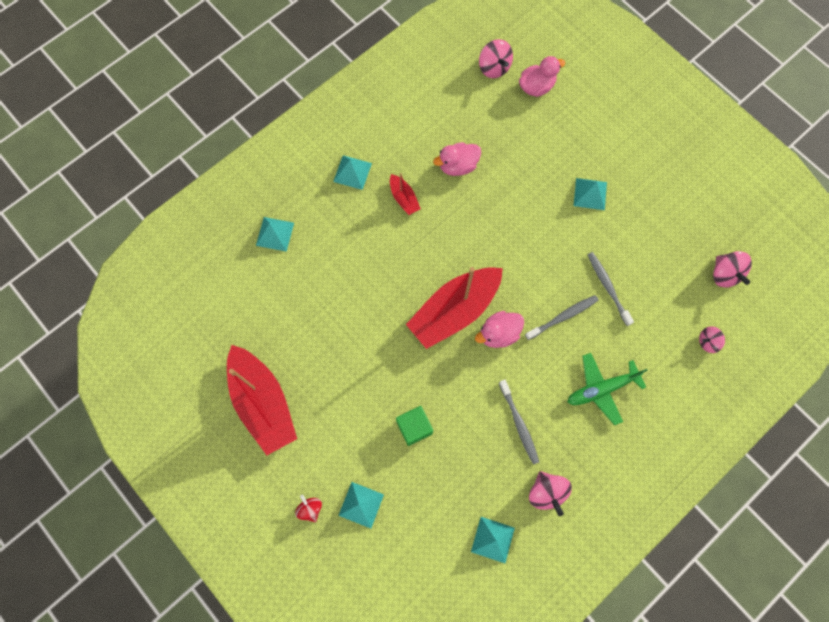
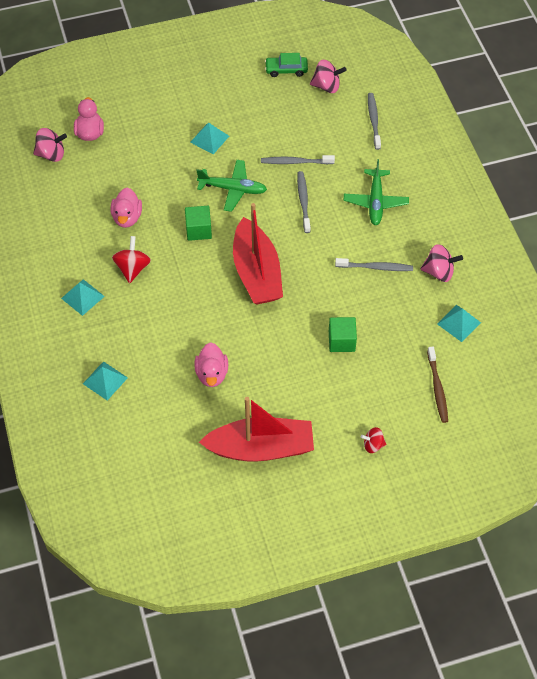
camera: 65 degrees left, 15 degrees down
turquoise pyramid [338,482,384,529] -> none
red boat [390,173,421,215] -> red spinning top [112,236,151,283]
pink duck [475,311,524,348] -> pink duck moved to [194,342,228,387]
pink spinning top [699,326,725,353] -> grey toothbrush [368,93,381,150]
none -> green cube [185,206,212,241]
none -> green plane [196,160,267,212]
none -> green car [265,53,308,77]
none -> brown toothbrush [427,347,448,423]

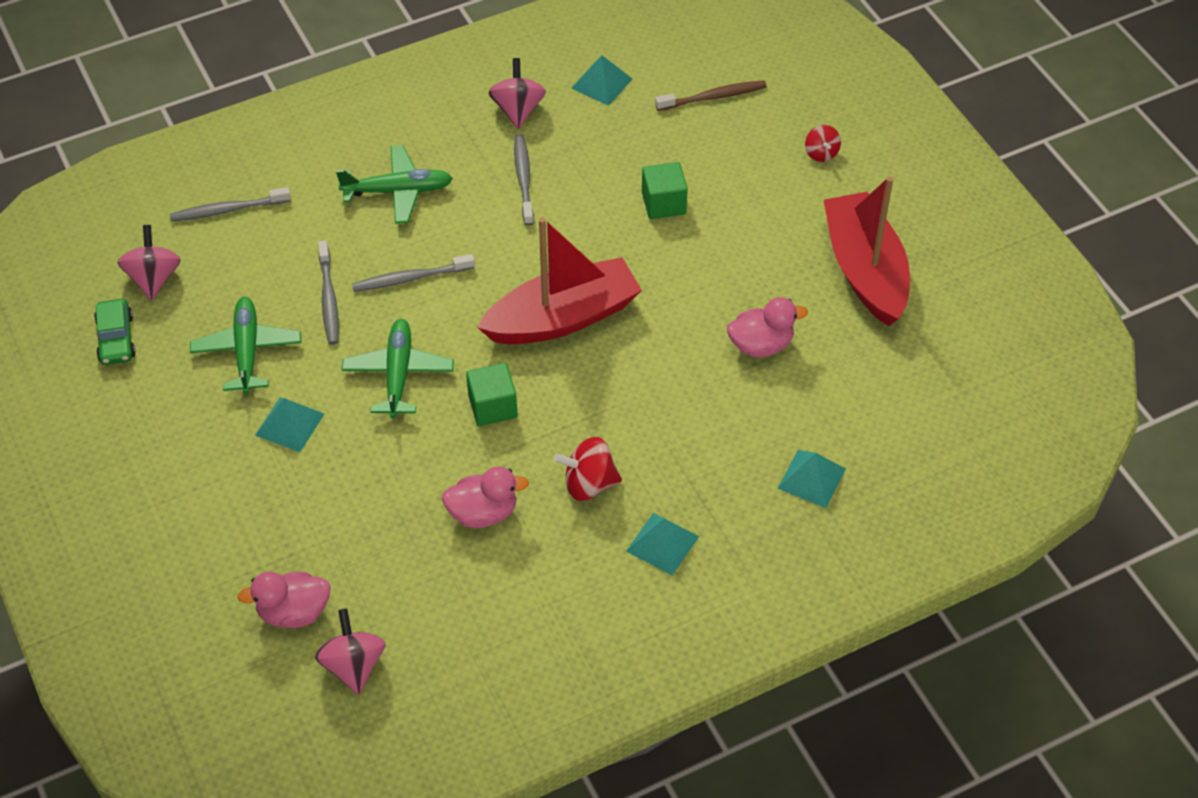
camera: 100 degrees left, 5 degrees down
none -> green plane [190,297,301,394]

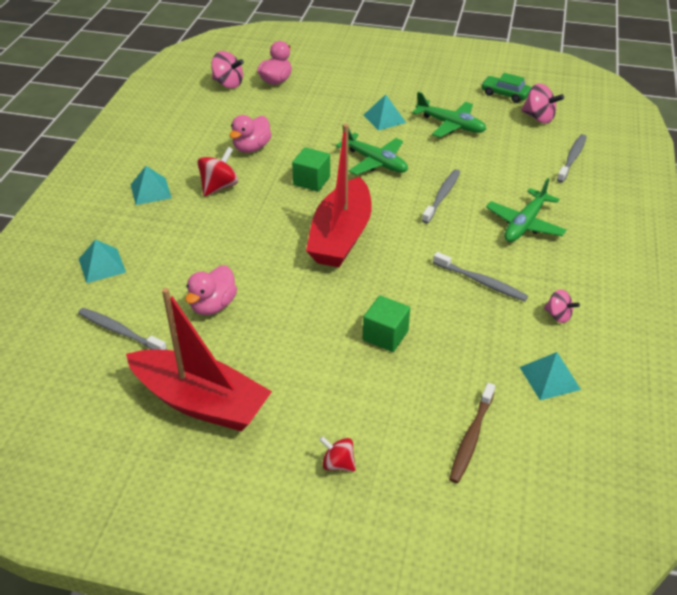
camera: 130 degrees right, 10 degrees down
grey toothbrush [318,240,339,345] -> grey toothbrush moved to [78,308,167,350]
pink spinning top [489,58,546,129] -> pink spinning top [544,289,580,323], size x0.63

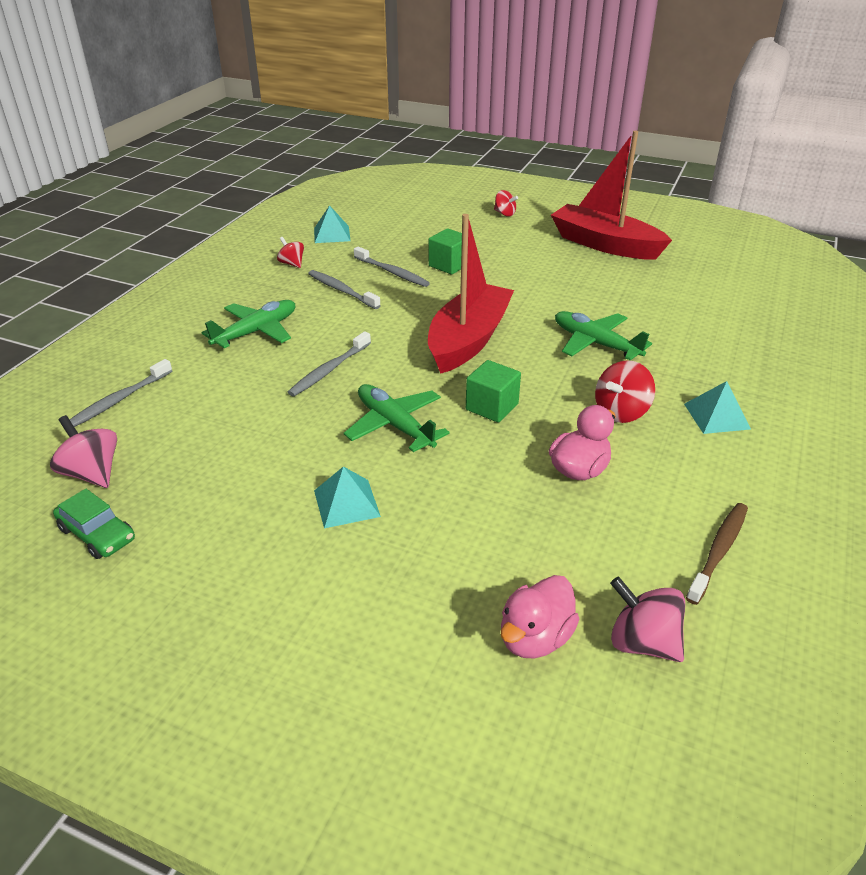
camera: 170 degrees left, 5 degrees down
grey toothbrush [78,308,167,350] -> grey toothbrush moved to [354,246,430,287]
turquoise pyramid [79,239,126,283] -> none
pink duck [185,265,237,315] -> none
green plane [412,92,486,138] -> green plane moved to [555,311,652,360]
brown toothbrush [449,383,495,483] -> brown toothbrush moved to [686,503,748,605]
pink spinning top [544,289,580,323] -> red spinning top [277,237,304,268]

